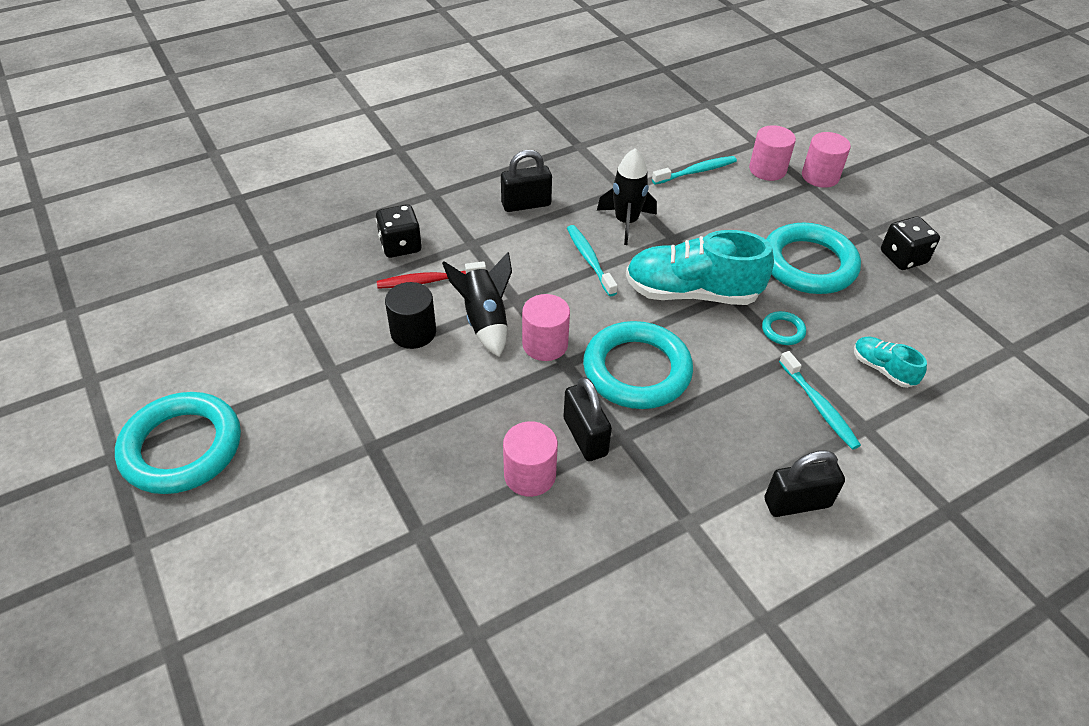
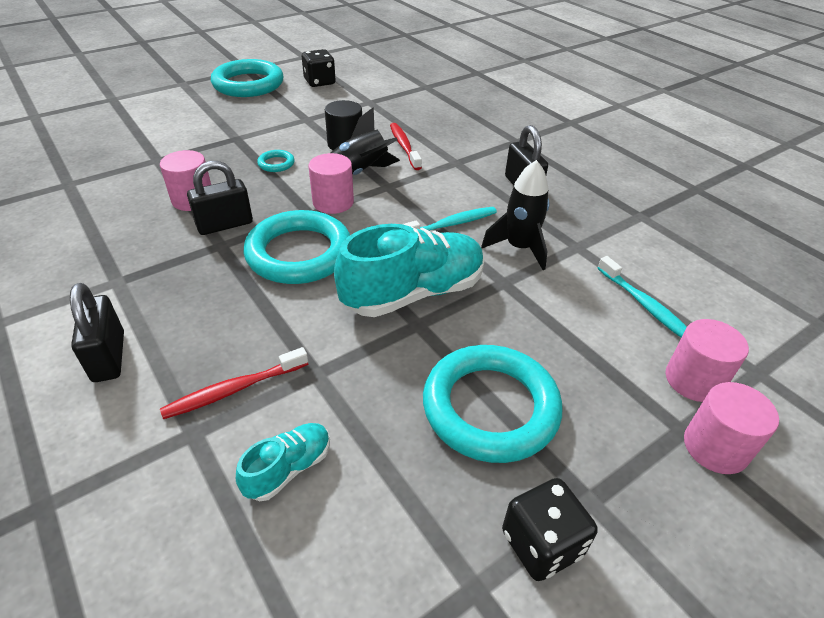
camera: 85 degrees right, 5 degrees down
black dice [376,204,422,258] -> black dice moved to [302,49,336,87]
turquoise shoe [626,230,774,305] -> turquoise shoe turned 60 degrees clockwise [334,224,484,317]
turquoise ring [762,311,806,345] -> turquoise ring moved to [257,150,295,172]
turquoise toothbrush [779,351,861,450] -> red toothbrush [160,347,308,419]

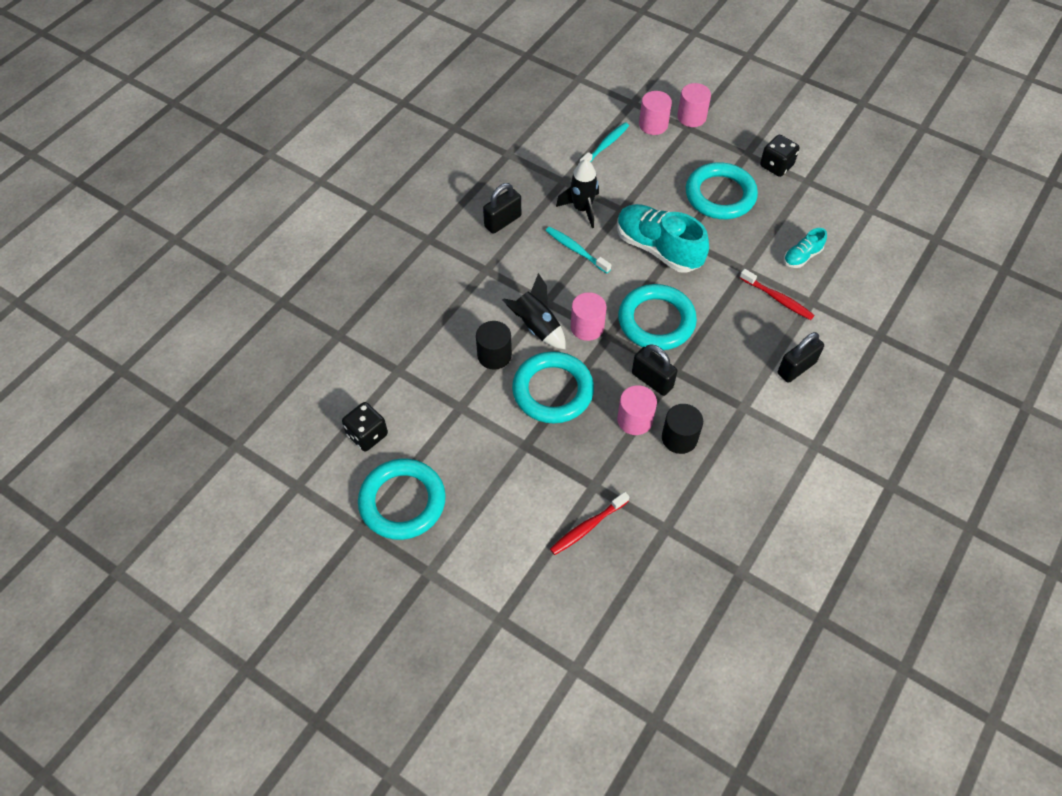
camera: 110 degrees left, 15 degrees up
turquoise shoe [236,423,330,501] -> turquoise shoe turned 60 degrees counterclockwise [784,228,827,268]
turquoise ring [257,150,295,172] -> turquoise ring [512,351,594,424], size x2.39
red toothbrush [390,123,422,170] -> red toothbrush moved to [550,492,629,555]
none -> black cylinder [662,404,703,454]

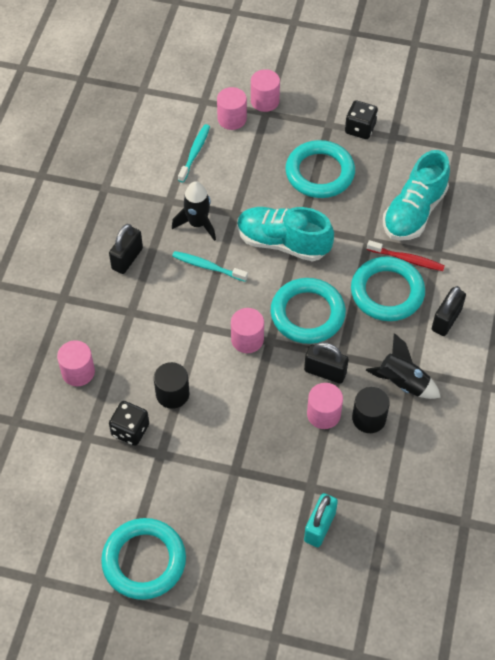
camera: 20 degrees left, 0 degrees up
black dice [342,402,388,451] -> black dice moved to [109,401,149,446]
black rocket [503,273,565,349] -> black rocket moved to [365,333,441,399]
turquoise ring [512,351,594,424] -> turquoise ring moved to [351,257,425,321]
red toothbrush [550,492,629,555] -> turquoise padlock [304,493,338,547]
turquoise shoe [784,228,827,268] -> turquoise shoe [383,150,450,241], size x2.04
none -> pink cylinder [57,340,95,386]

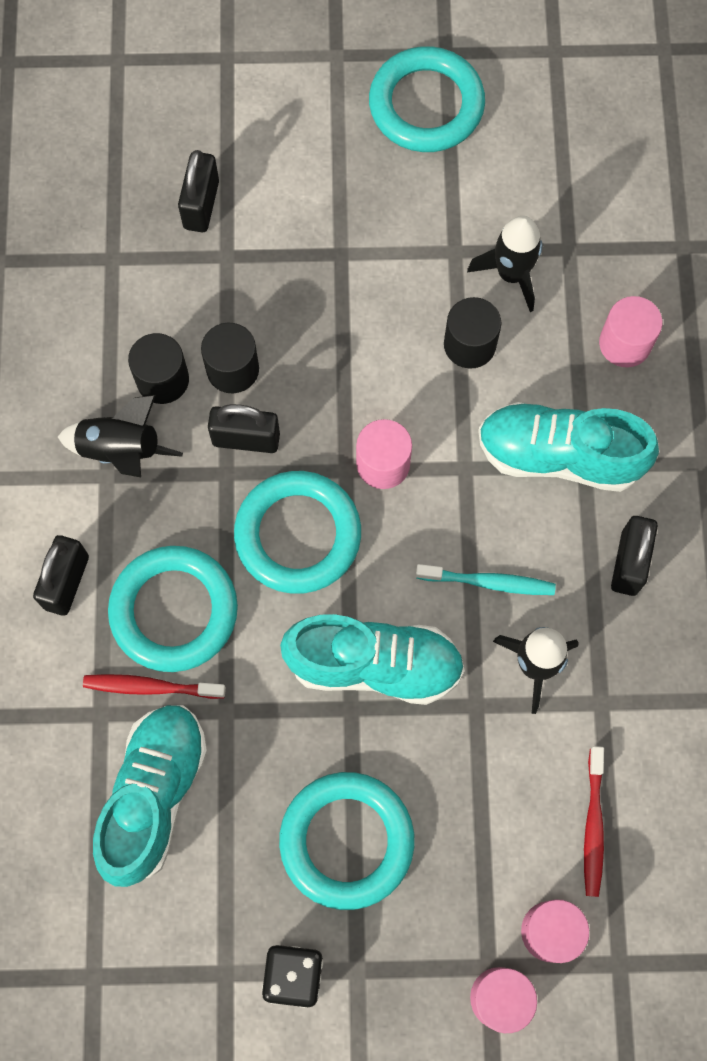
camera: 165 degrees right, 15 degrees up
black dice [109,401,149,446] -> black rocket [467,216,543,312]
turquoise toothbrush [178,124,210,183] -> red toothbrush [584,746,604,897]
turquoise padlock [304,493,338,547] -> black padlock [178,150,219,232]
pink cylinder [307,383,343,429] -> black cylinder [201,323,259,393]
none -> turquoise shoe [478,402,659,492]

